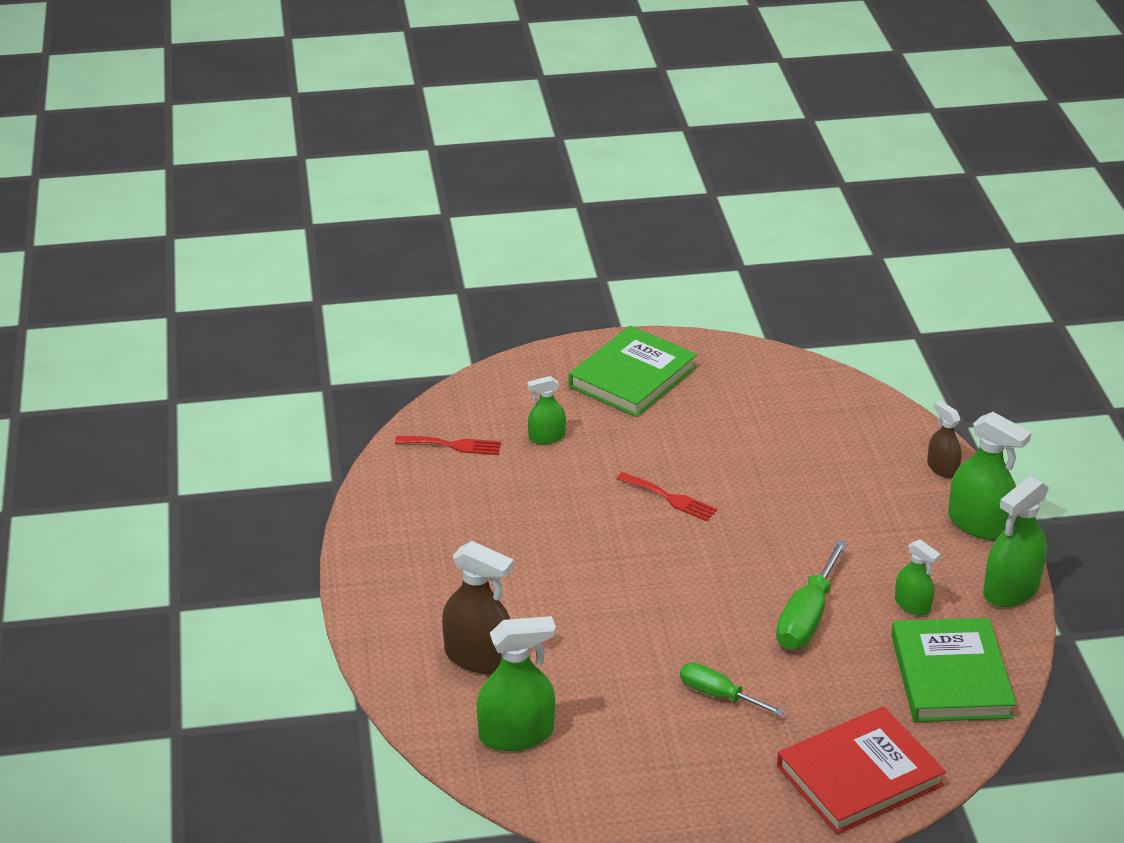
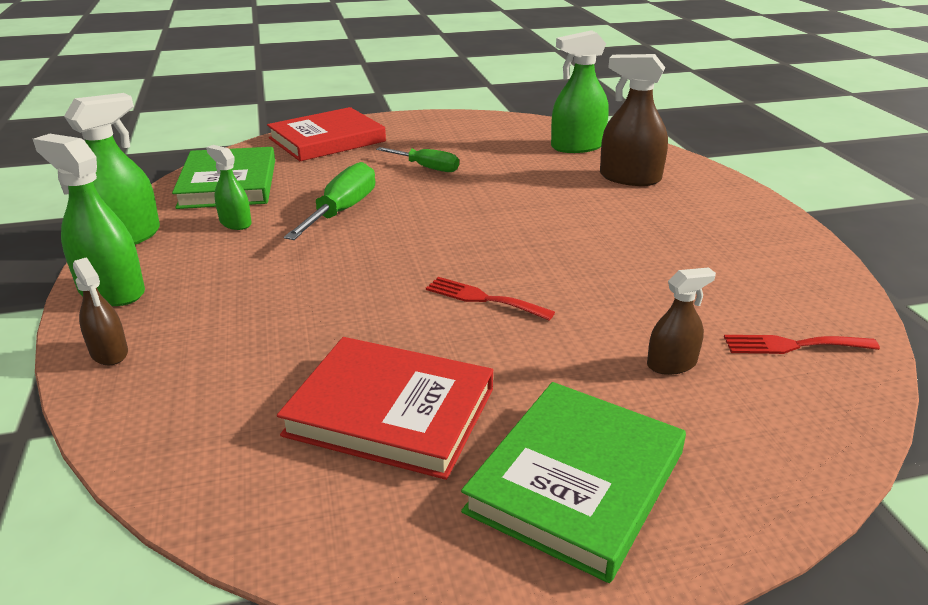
camera: 175 degrees right, 5 degrees down
green spray bottle [527,376,566,444] -> brown spray bottle [647,267,716,375]
none -> red book [277,337,493,480]

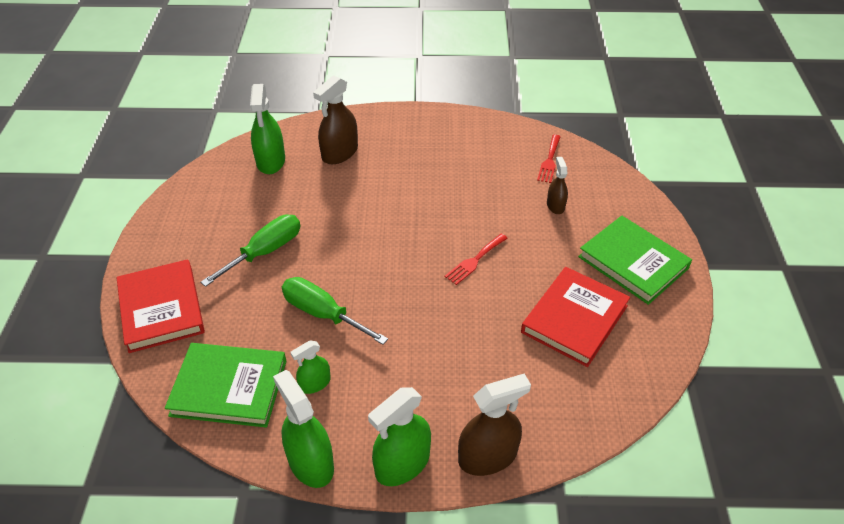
camera: 75 degrees left, 15 degrees up
brown spray bottle [73,257,128,365] -> brown spray bottle [458,374,531,476], size x1.73
green screwdriver [376,147,459,172] -> green screwdriver [200,214,300,287], size x1.52

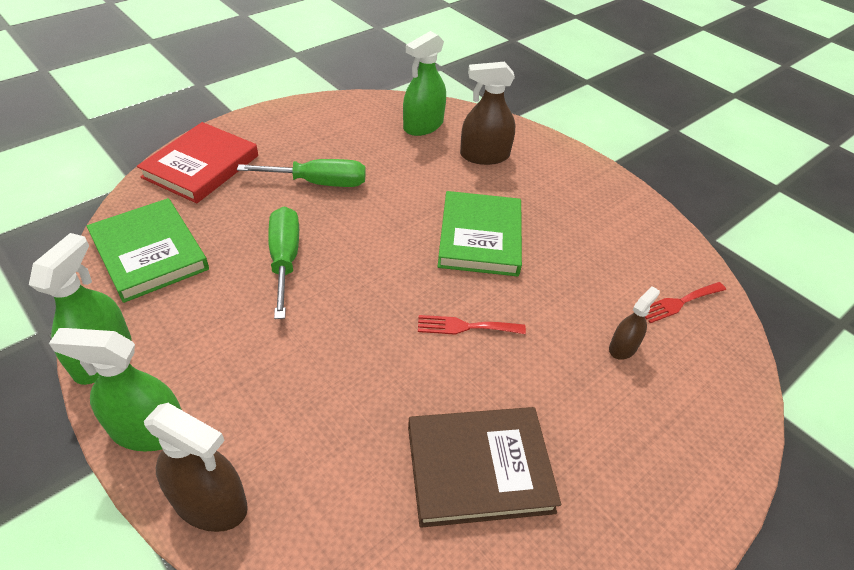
camera: 45 degrees right, 0 degrees up
green spray bottle [290,340,331,394] -> none
red book [521,267,630,367] -> brown book [408,407,561,528]
green book [578,216,692,305] -> green book moved to [437,191,522,276]

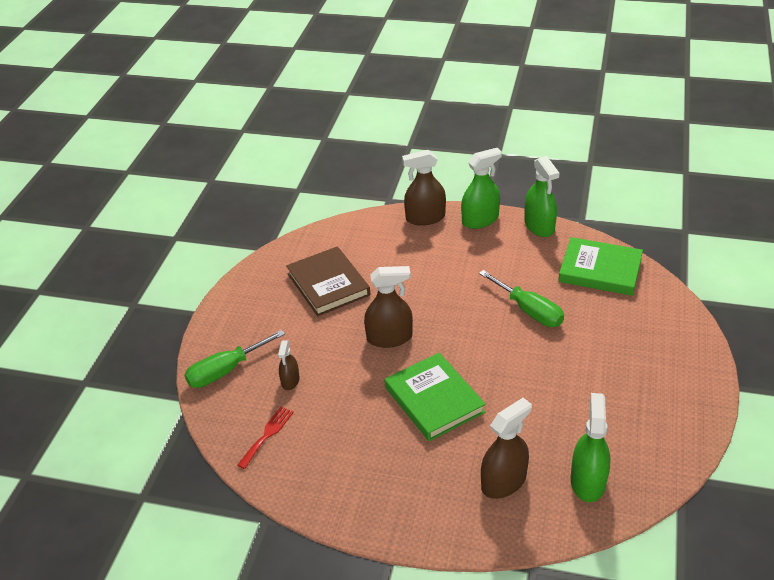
camera: 150 degrees right, 5 degrees down
red book [137,122,258,203] -> none
green screwdriver [237,159,366,187] -> green screwdriver moved to [184,330,285,388]
brown book [408,407,561,528] -> brown book turned 75 degrees counterclockwise [286,246,370,316]
red fork [418,315,526,335] -> brown spray bottle [364,266,413,348]

